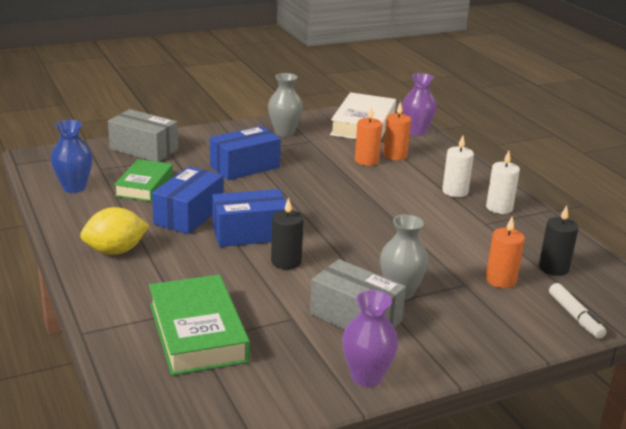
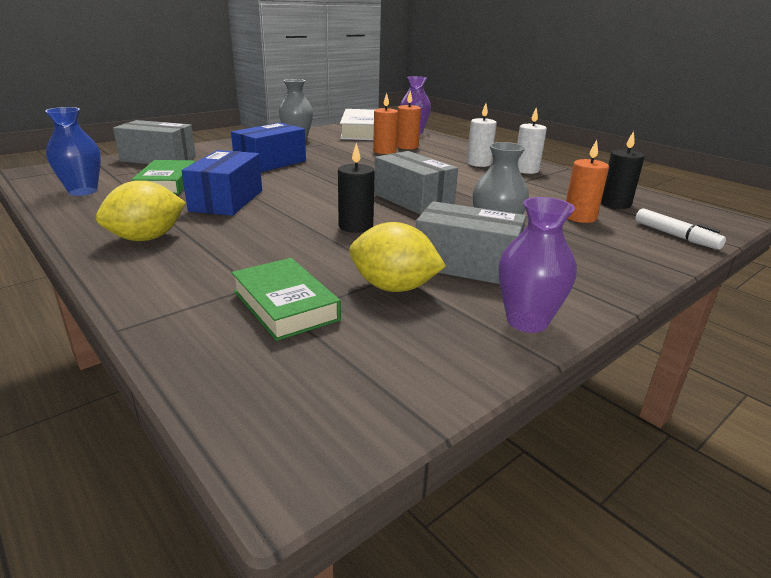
camera: 15 degrees left, 0 degrees up
green book [149,275,250,376] -> green book [232,258,341,341], size x0.66
blue box [212,189,286,247] -> none
none -> yellow lemon [349,222,446,292]
none -> grey box [374,151,458,215]

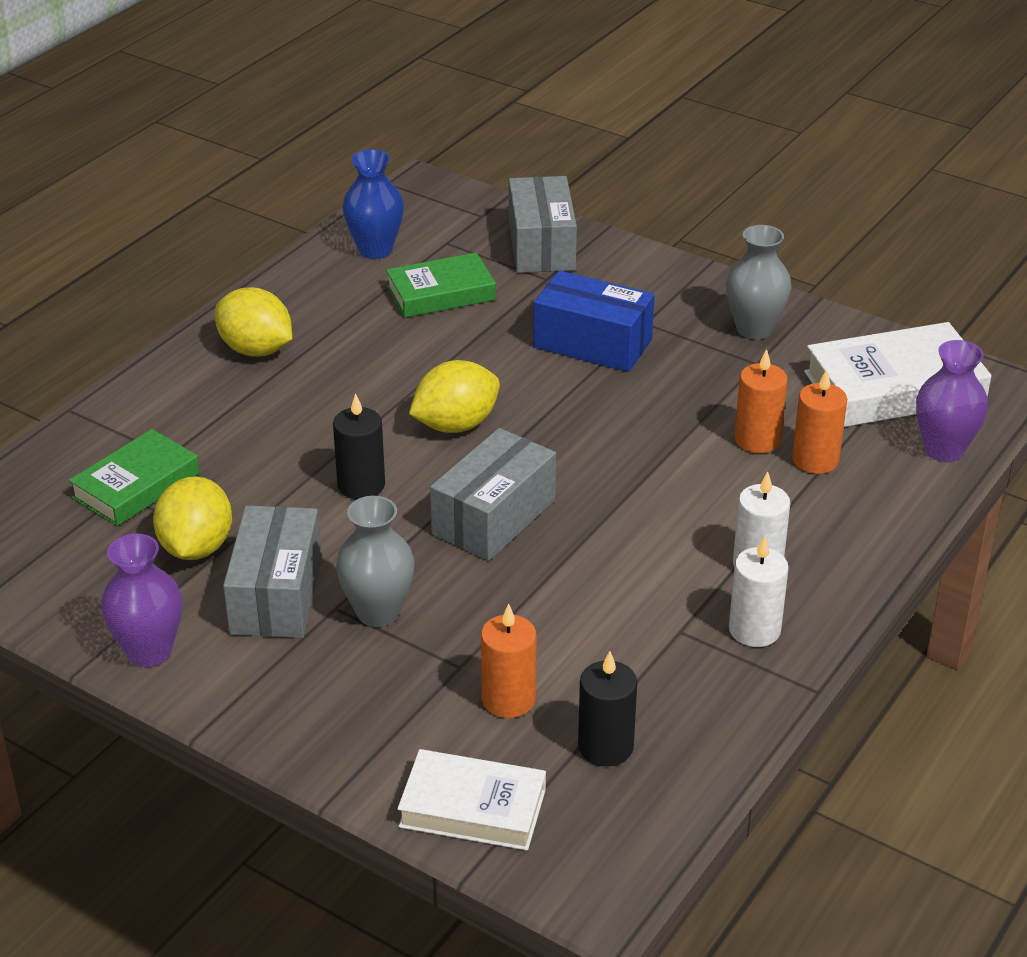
camera: 75 degrees right, 10 degrees up
blue box [182,150,262,216] -> none
white marker [635,208,726,250] -> white book [397,749,546,851]
none -> yellow lemon [409,360,500,433]

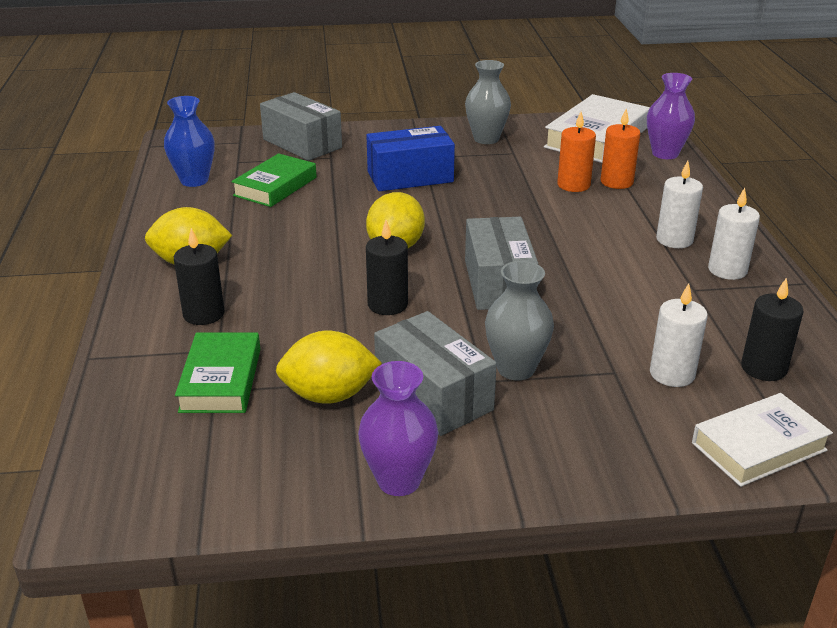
camera: 40 degrees left, 5 degrees down
yellow lemon [153,476,232,560] -> yellow lemon turned 60 degrees counterclockwise [276,330,382,404]
orange candle [481,604,536,718] -> white candle [650,283,708,387]
none -> black candle [174,228,225,325]

